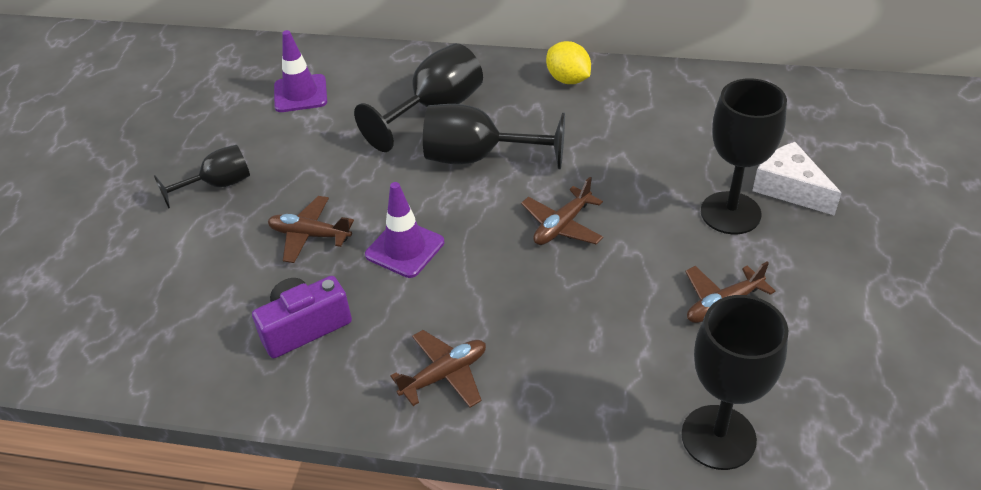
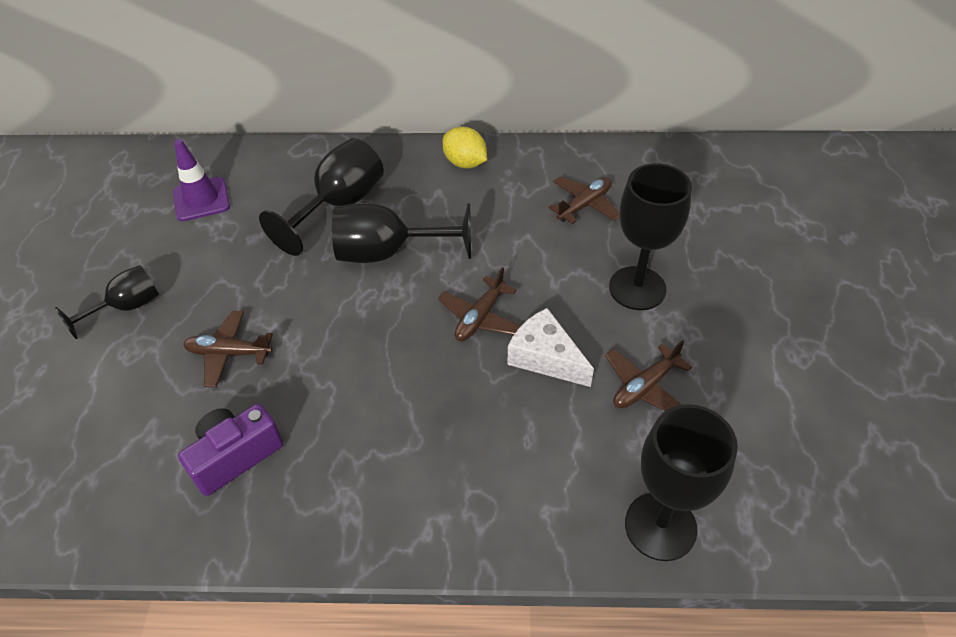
camera: 10 degrees left, 5 degrees up
purple traffic cone [365,182,444,278] -> none
brown plane [390,330,486,408] -> brown plane moved to [548,176,620,224]
white cheese [752,142,841,216] -> white cheese moved to [508,308,594,387]

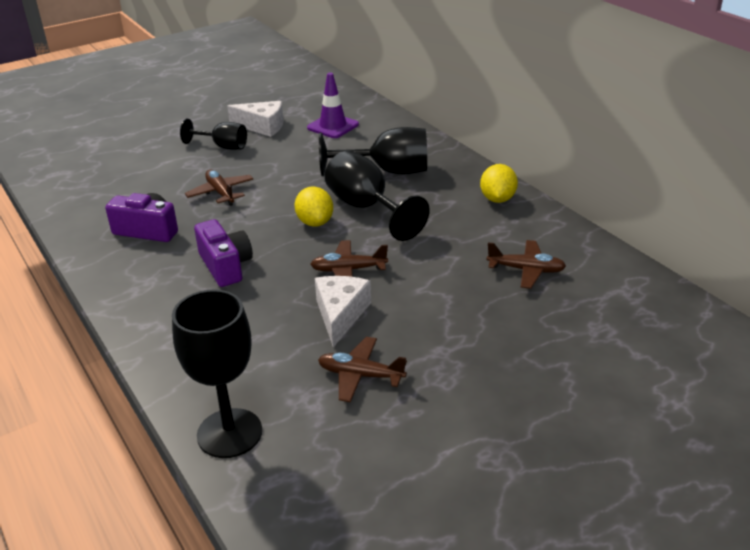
camera: 55 degrees right, 15 degrees down
black goblet [609,163,692,310] -> none
none -> purple camera [194,219,253,287]
none -> white cheese [227,101,283,137]
none -> yellow lemon [294,186,333,227]

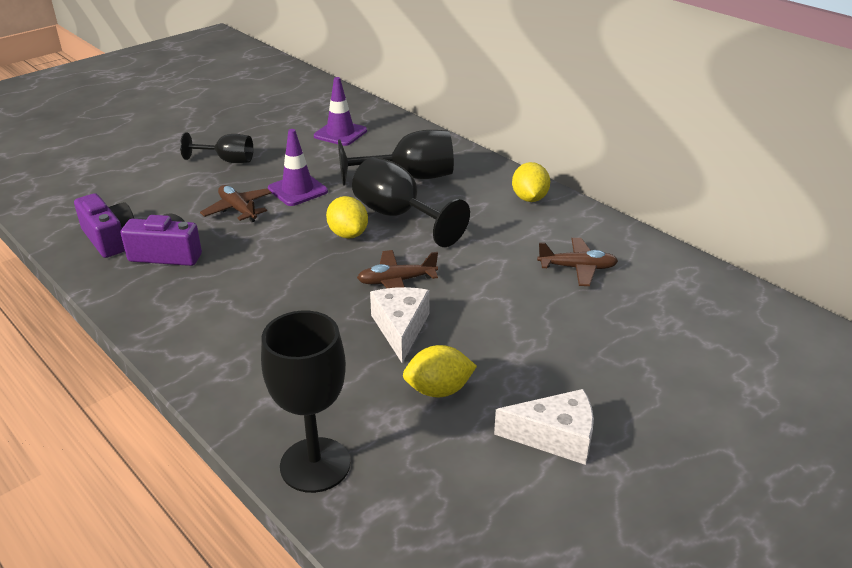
camera: 10 degrees left, 0 degrees up
purple camera [194,219,253,287] -> purple camera moved to [74,193,134,258]
white cheese [227,101,283,137] -> white cheese moved to [494,389,594,465]
brown plane [318,337,407,402] -> yellow lemon [403,345,477,397]
none -> purple traffic cone [268,129,328,206]

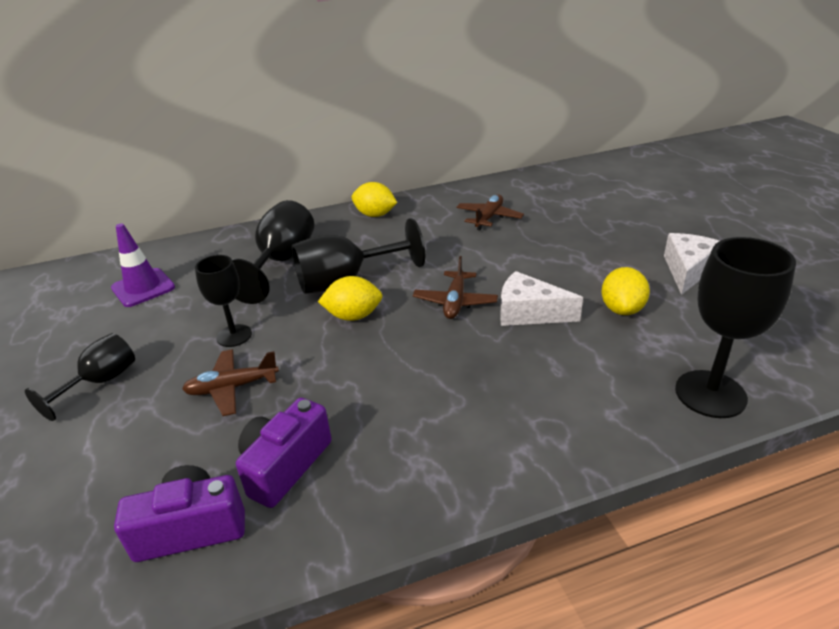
camera: 65 degrees left, 0 degrees up
purple traffic cone [268,129,328,206] -> black goblet [195,255,252,347]

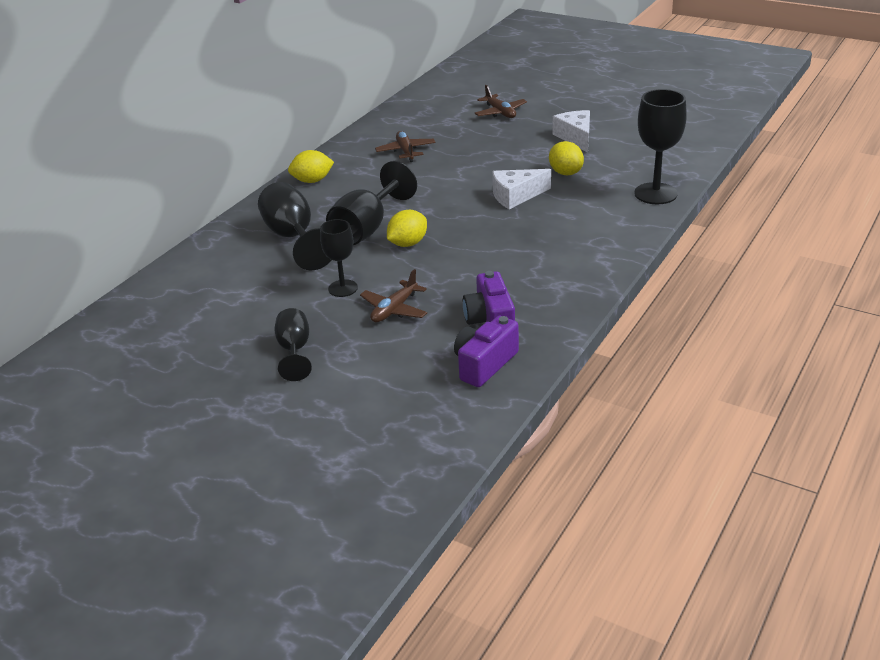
camera: 40 degrees left, 0 degrees up
purple traffic cone [111,223,175,307] -> none
brown plane [413,256,498,319] -> brown plane moved to [475,85,527,118]

